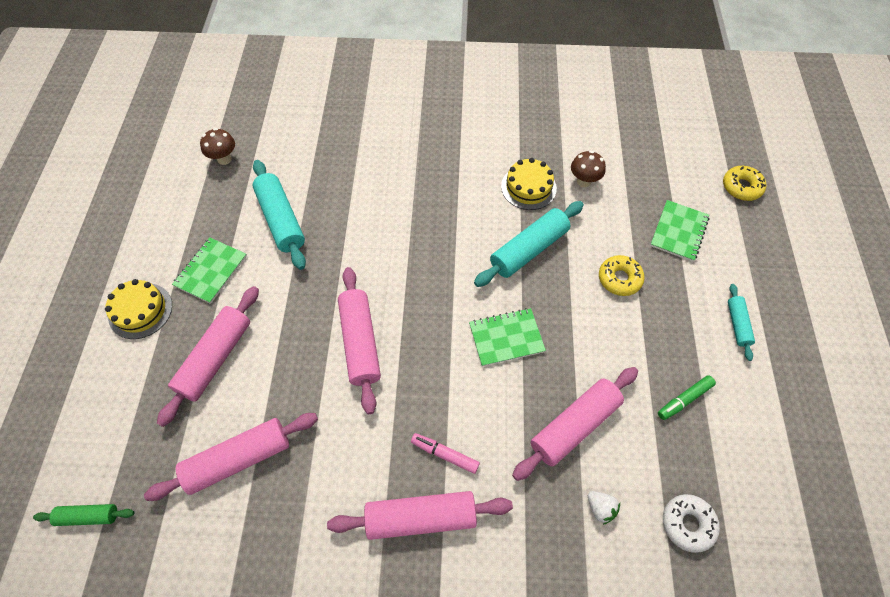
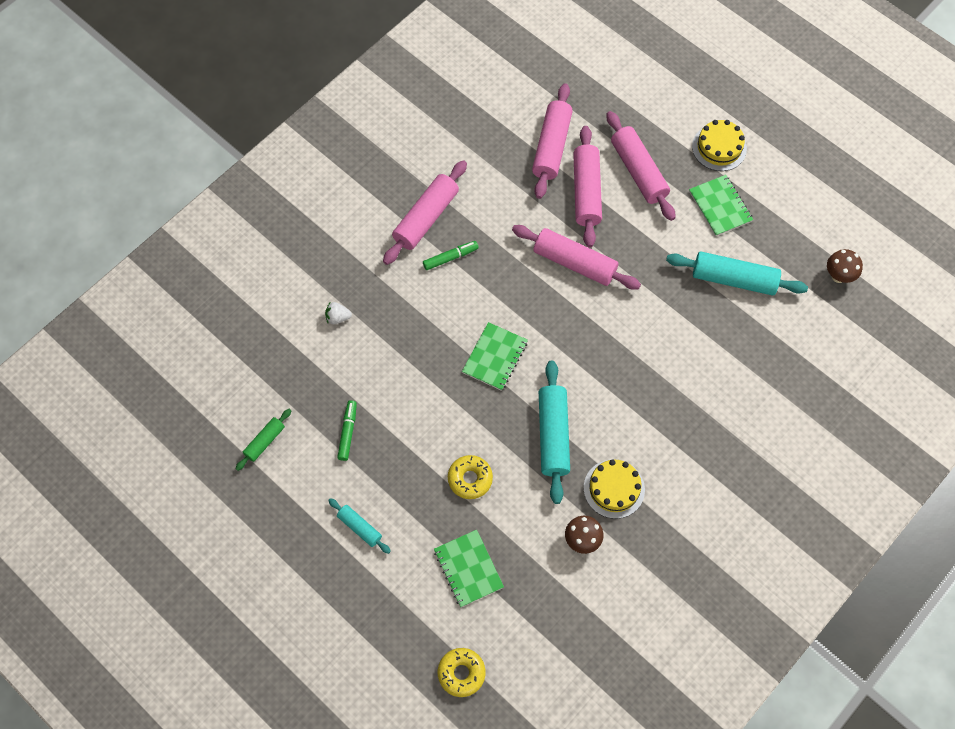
camera: 130 degrees right, 5 degrees up
green rolling pin [33,504,134,526] -> green rolling pin moved to [235,409,291,471]
pink marker [411,433,480,474] -> green marker [423,241,479,270]
pink rolling pin [512,367,638,481] -> pink rolling pin moved to [573,126,602,248]
white donut [663,494,720,553] -> none

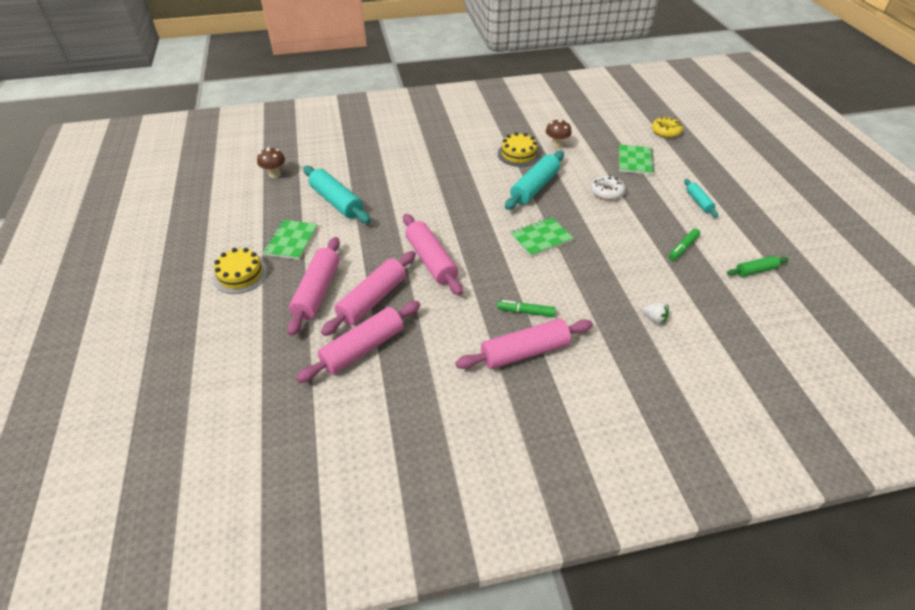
camera: 145 degrees left, 20 degrees down
yellow donut [448,455,493,499] -> white donut [591,175,625,200]

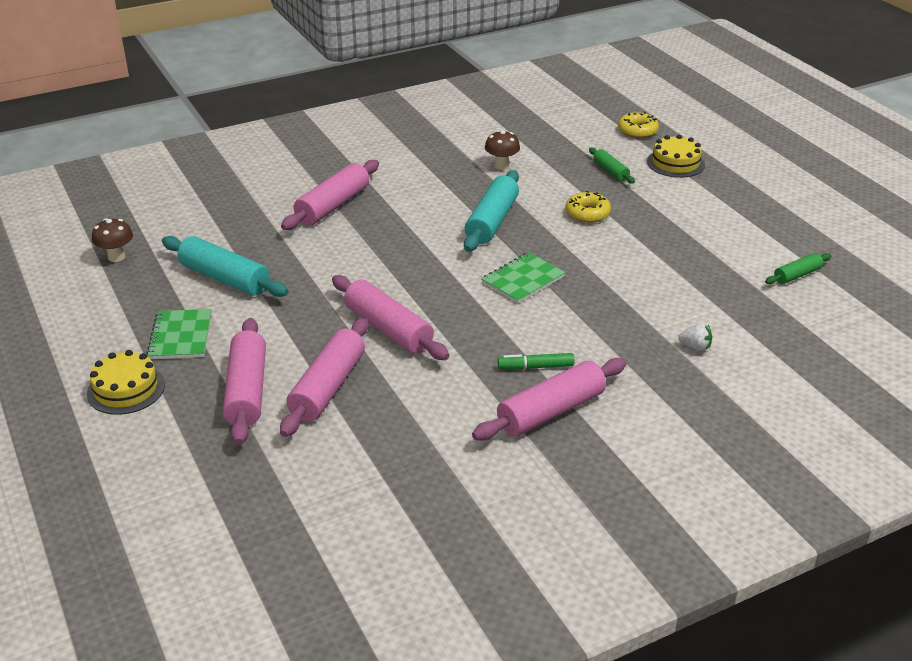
camera: 15 degrees left, 10 degrees down
pink rolling pin [296,301,420,383] -> pink rolling pin moved to [281,160,379,230]
yellow cake [498,132,540,167] -> yellow cake moved to [647,135,705,178]
white donut [591,175,625,200] -> yellow donut [565,191,611,223]
green notebook [619,145,655,175] -> green rolling pin [589,147,635,184]
green marker [669,228,700,261] -> none
turquoise rolling pin [684,179,718,217] -> none

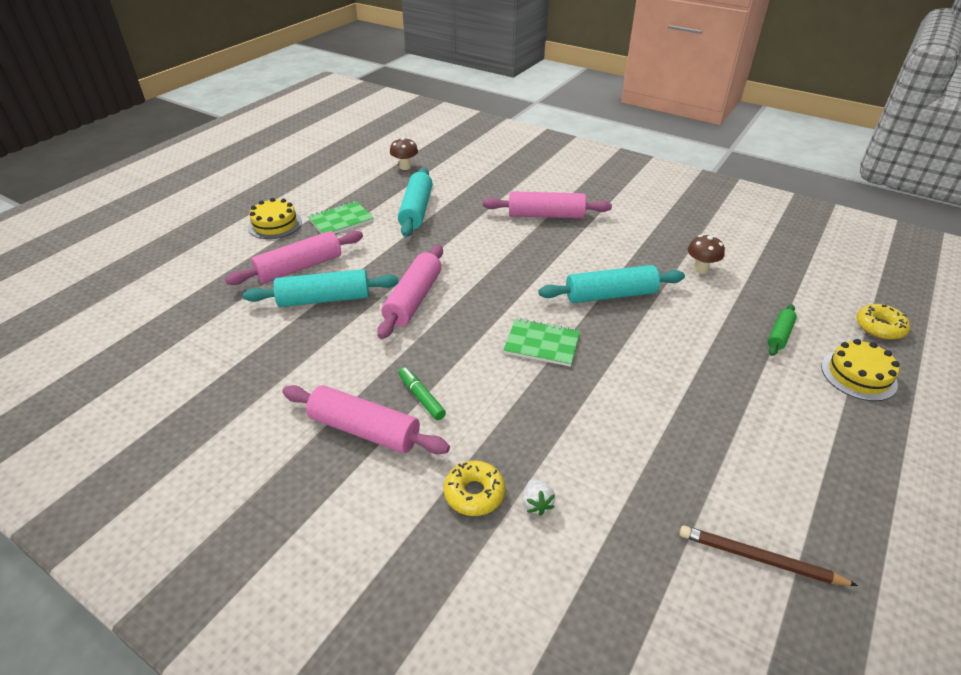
camera: 60 degrees right, 5 degrees up
pink rolling pin [280,318,369,437] -> turquoise rolling pin [243,269,399,307]
yellow donut [565,191,611,223] -> yellow donut moved to [444,461,505,516]
green rolling pin [765,253,831,284] -> brown pencil [680,525,858,586]

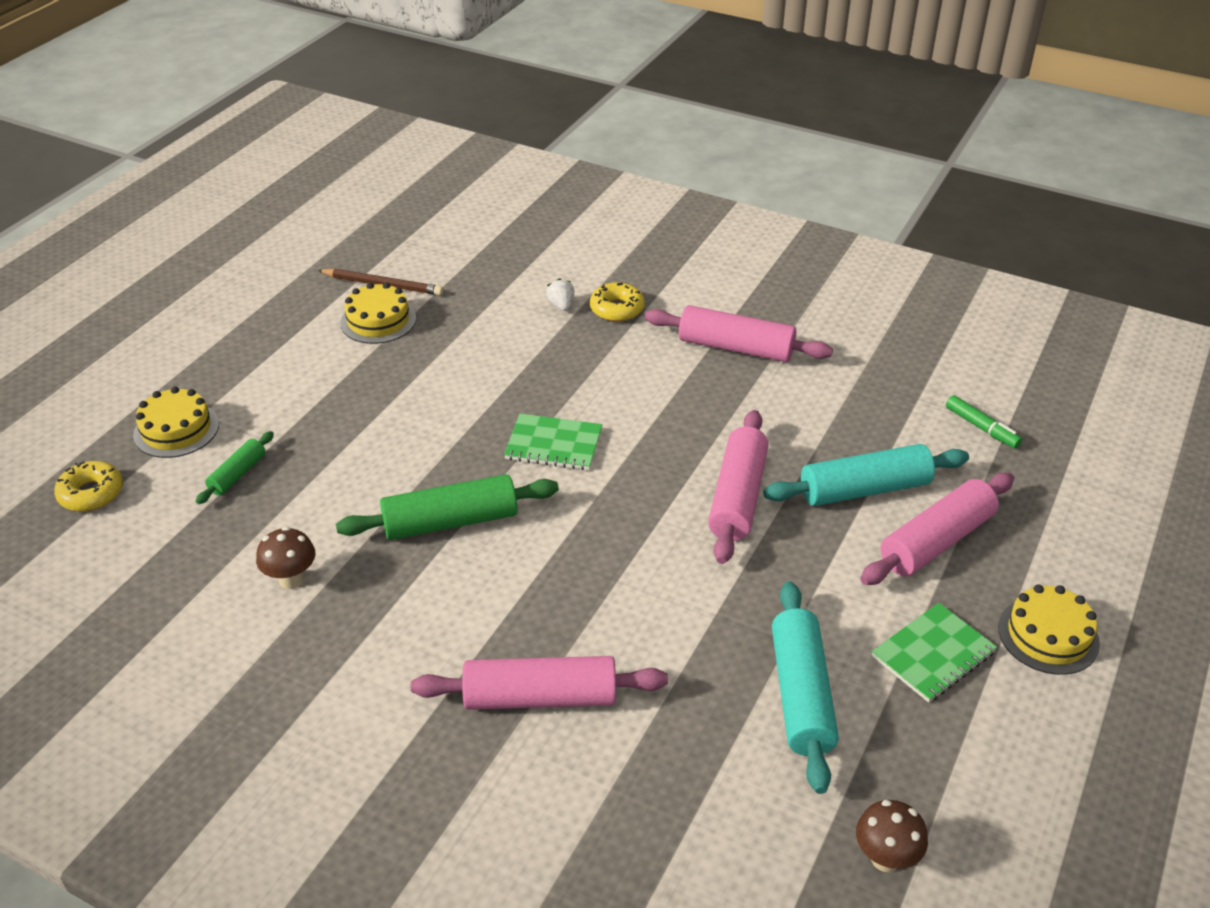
camera: 175 degrees right, 0 degrees up
green marker [399,367,446,420] -> green marker moved to [946,395,1022,449]
turquoise rolling pin [538,265,685,303] -> green rolling pin [336,474,559,540]
none -> yellow cake [340,282,416,344]

